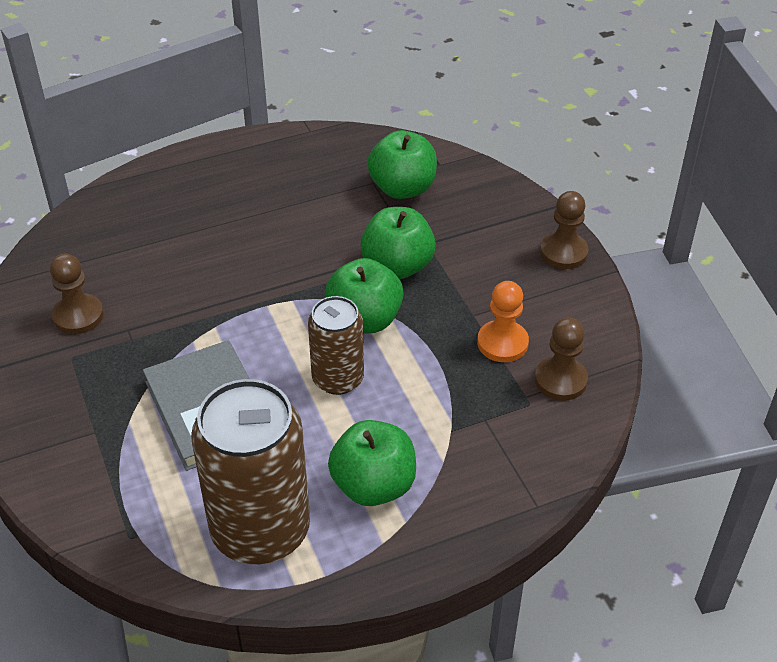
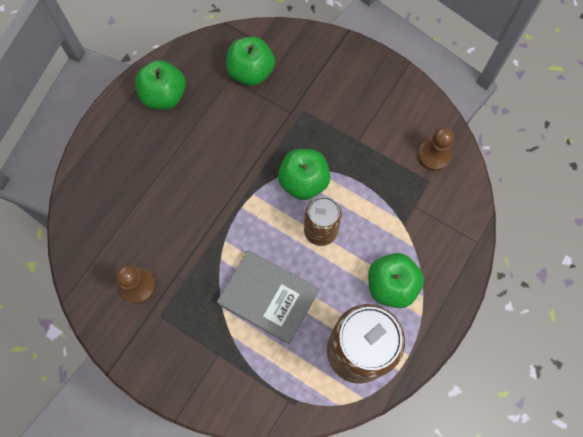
camera: 35 degrees left, 25 degrees up
green apple [360,207,436,279] -> green apple moved to [135,60,186,109]
orange pawn [477,281,529,362] -> none
brown pawn [540,191,589,269] -> none

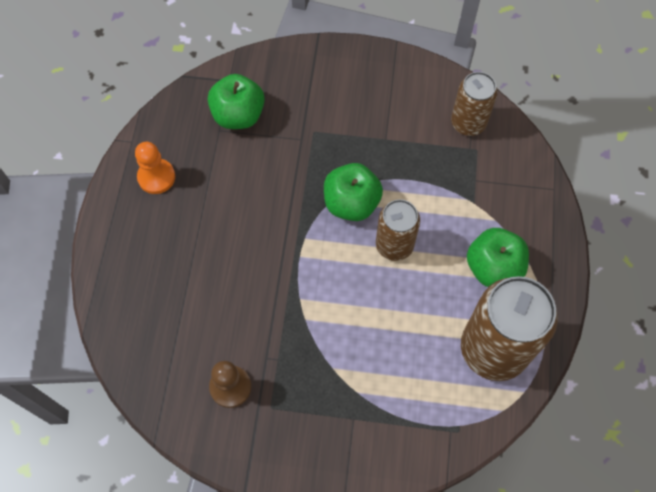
camera: 25 degrees left, 5 degrees down
green apple [135,60,186,109] -> orange pawn [135,142,175,194]
grey book [217,250,319,344] -> none
brown pawn [418,127,454,171] -> brown can [451,72,498,136]

